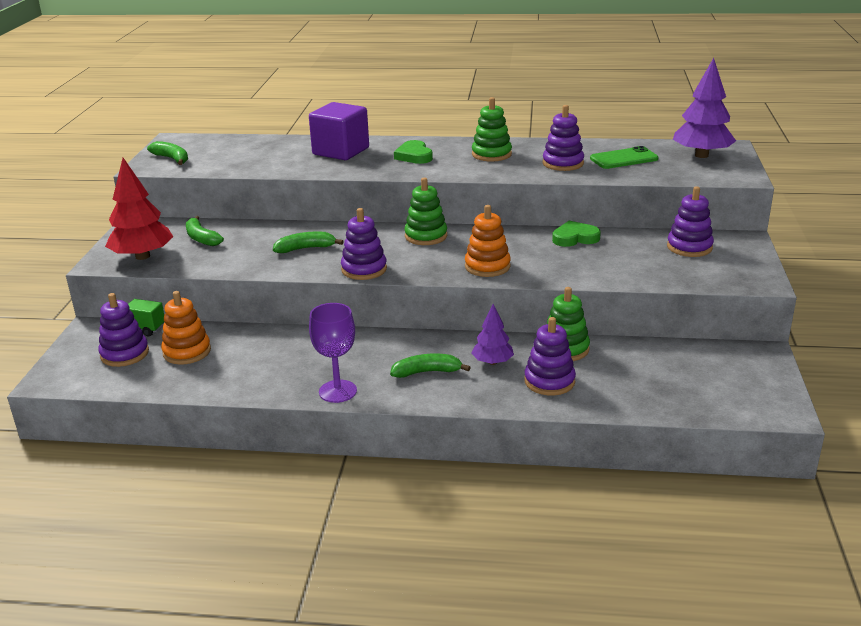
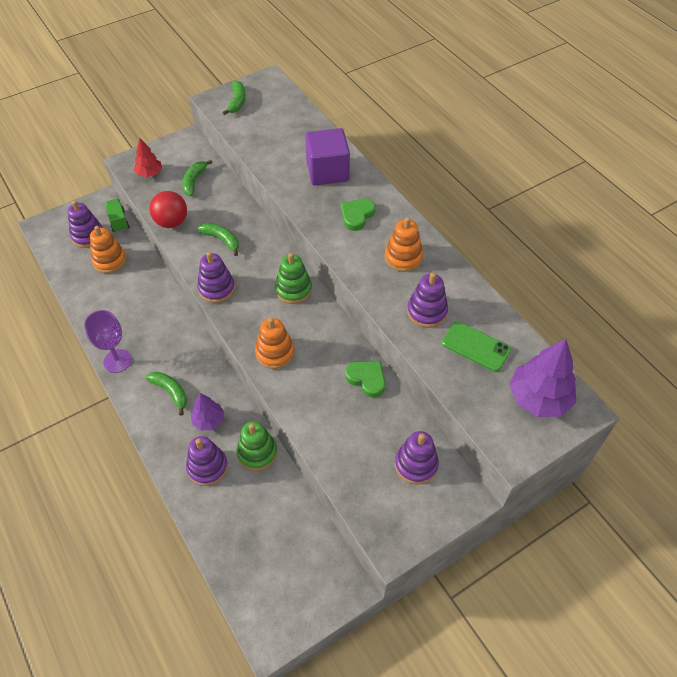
camera: 50 degrees right, 25 degrees up
red tree [105,158,173,260] -> red tree [134,138,162,177], size x0.58
green stacking toy [472,97,512,162] -> orange stacking toy [385,217,423,272]
none -> red ball [149,191,187,228]

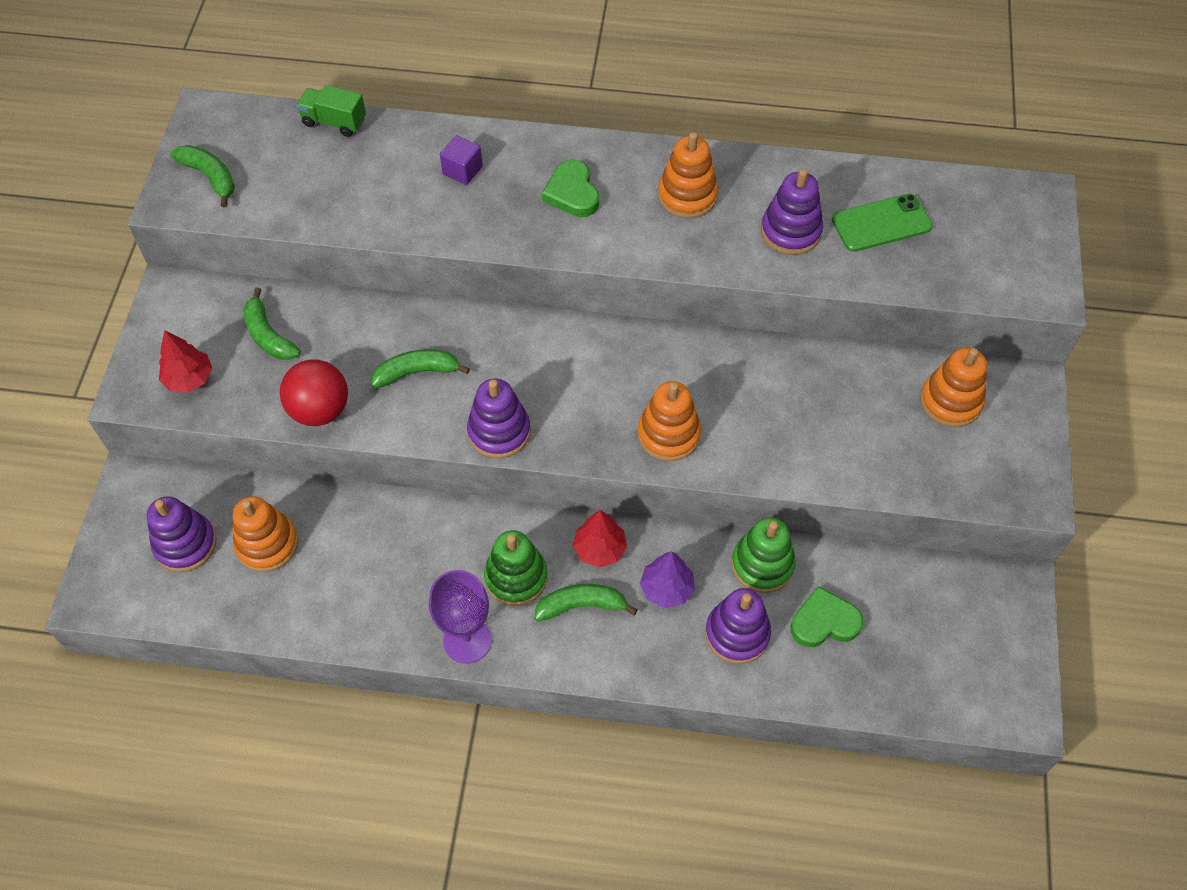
camera: 50 degrees left, 5 degrees up
green truck [105,199,129,233] -> green truck moved to [296,85,366,137]
green stacking toy [275,253,312,304] -> green stacking toy moved to [484,530,548,606]
purple cube [305,128,350,185] -> purple cube [440,135,483,185], size x0.47
green heart [345,361,385,398] -> green heart moved to [791,586,863,647]
purple stacking toy [395,431,439,484] -> orange stacking toy [920,348,987,427]
purple tree [509,339,576,417] -> none
none -> red tree [573,510,627,568]

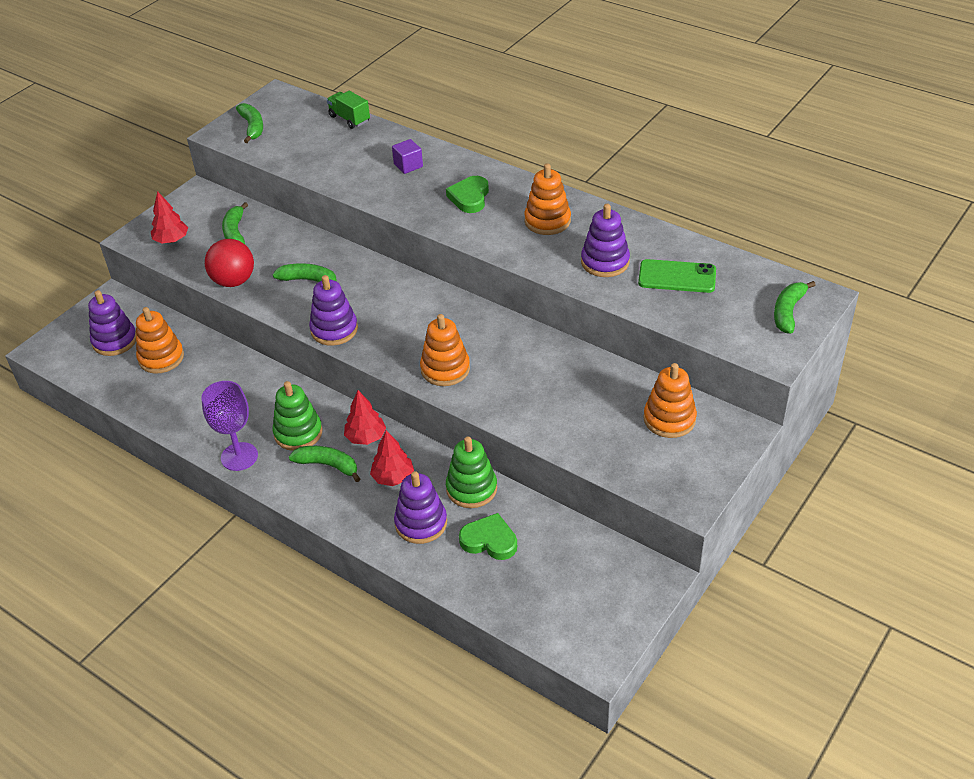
camera: 30 degrees right, 15 degrees down
purple tree [640,552,695,608] -> red tree [370,430,414,486]
none -> green banana [774,281,815,334]

